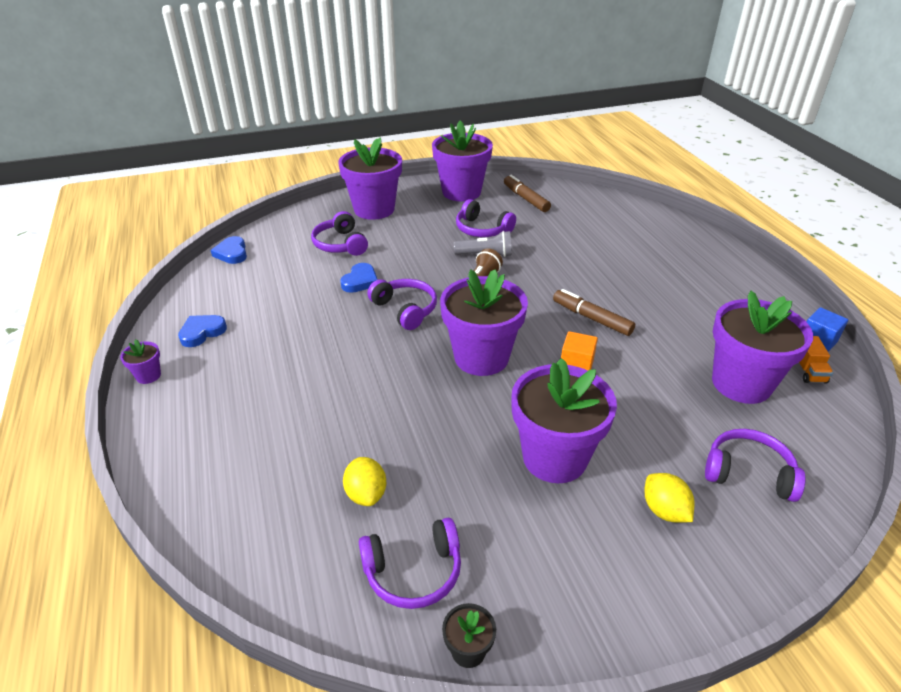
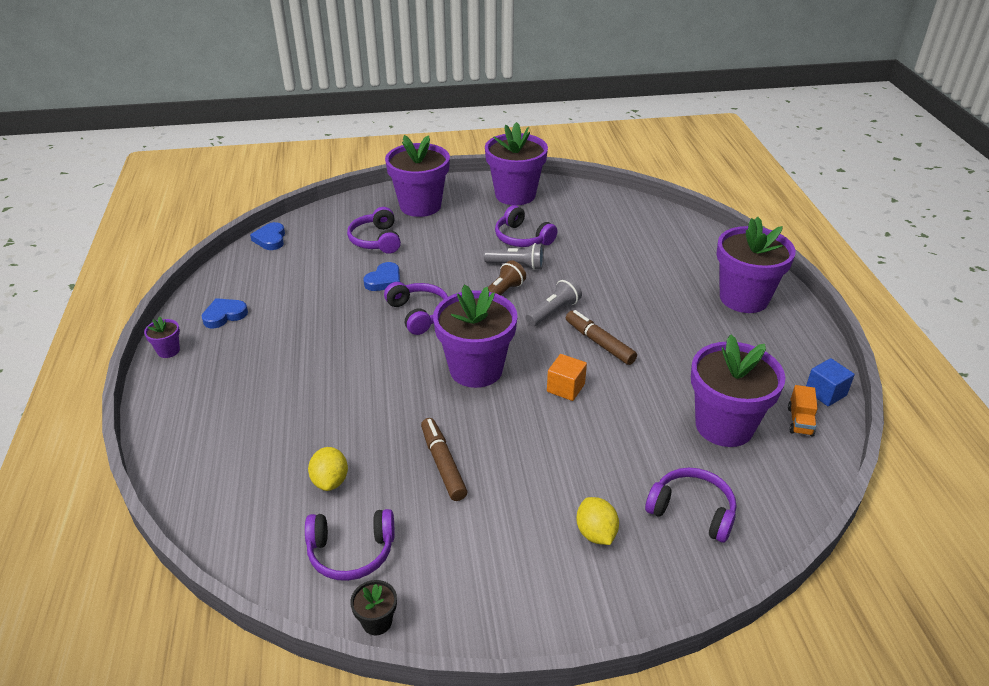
camera: 10 degrees right, 0 degrees up
brown marker [504,175,551,212] -> brown marker moved to [421,418,468,501]
purple flower pot [511,358,617,483] -> purple flower pot moved to [717,217,796,313]
none -> grey flashlight [525,277,582,326]

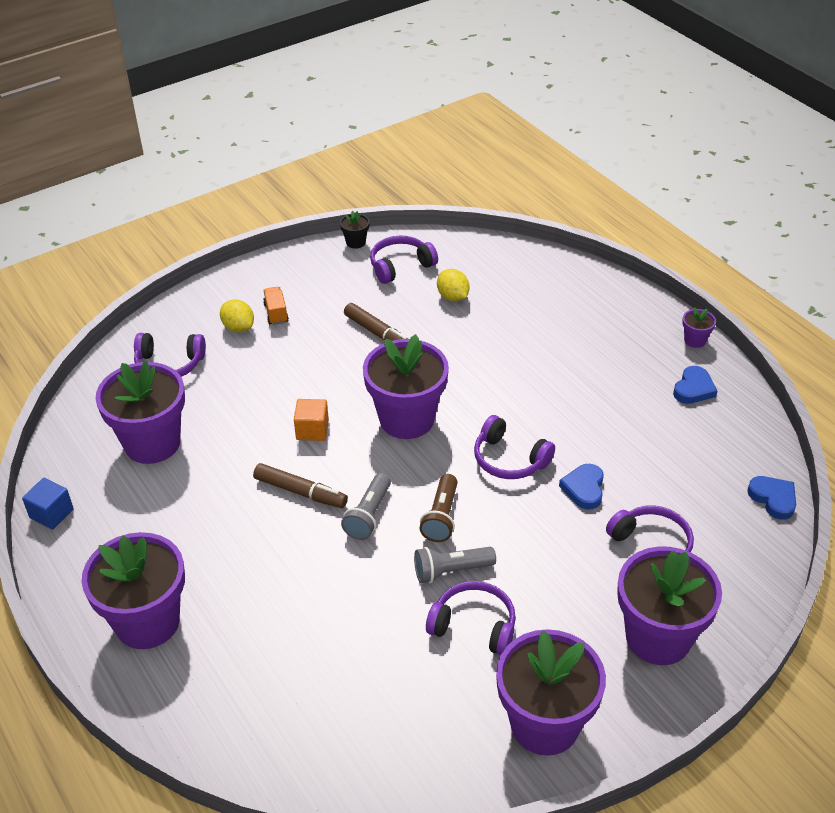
camera: 155 degrees right, 5 degrees up
orange truck [788,385,818,437] -> orange truck moved to [263,287,289,325]

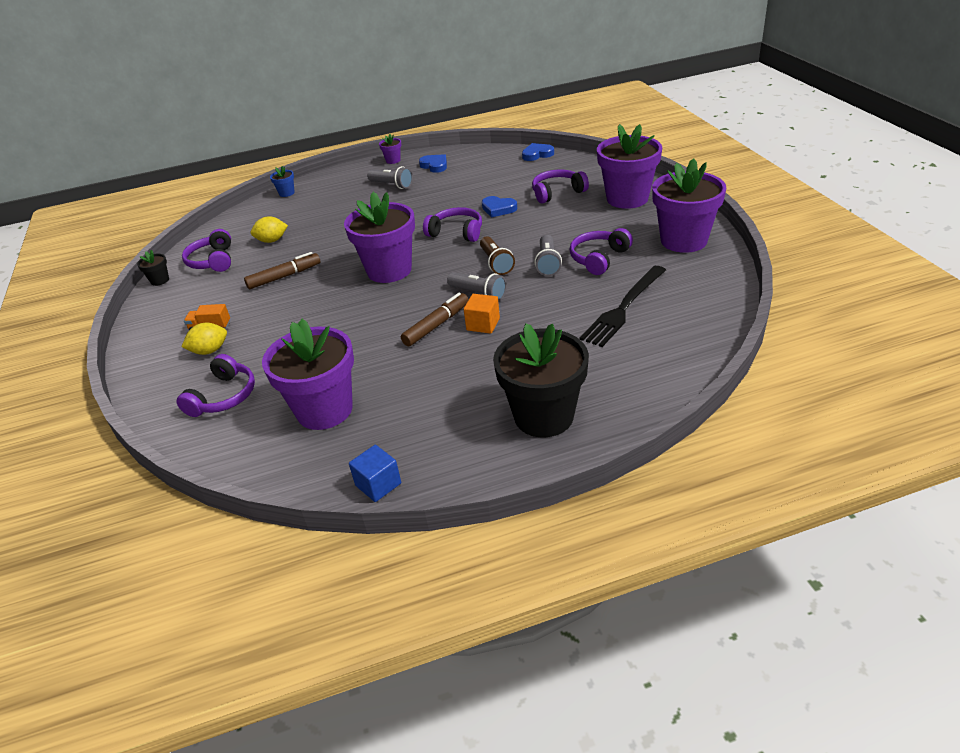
camera: 70 degrees left, 5 degrees down
purple flower pot [82,532,185,649] -> black flower pot [493,323,589,438]
orange cube [294,399,329,441] -> orange cube moved to [464,294,500,334]
brown flashlight [420,474,458,542] -> brown flashlight turned 45 degrees clockwise [480,236,515,275]
purple headphones [474,415,555,479] -> purple headphones turned 120 degrees counterclockwise [423,207,482,242]
none -> blue flower pot [270,166,295,197]
none -> grey flashlight [367,166,413,189]
none -> black fork [580,266,666,347]

